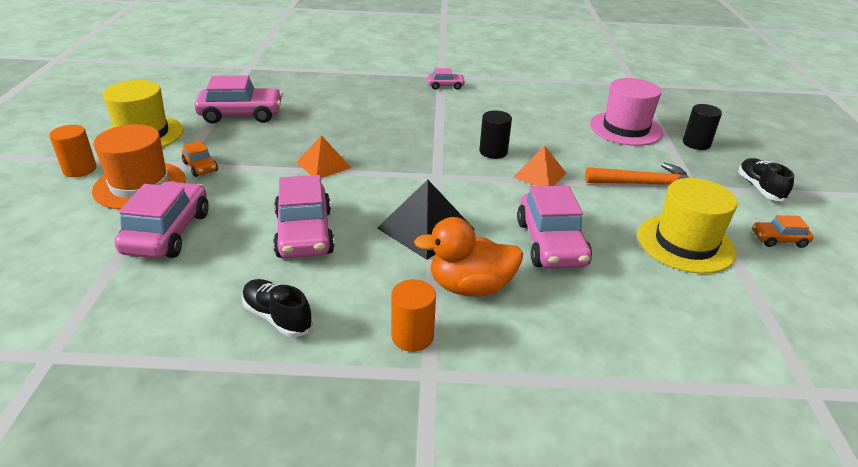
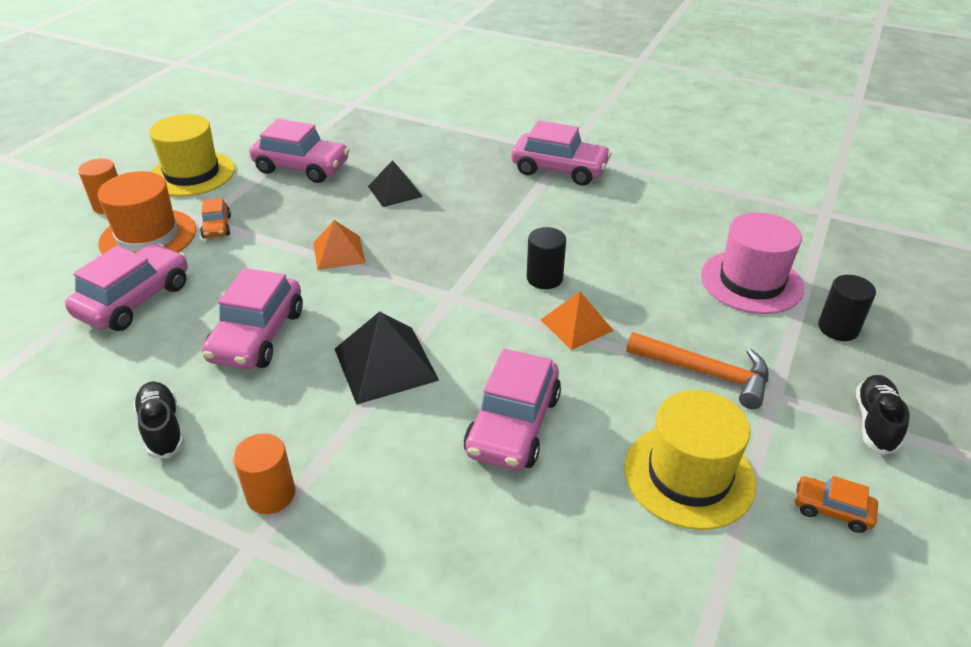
camera: 25 degrees right, 5 degrees up
orange duck [414,217,523,297] -> none
pink car [427,68,465,90] -> pink car [511,120,612,185], size x1.97
none -> black pyramid [368,160,423,207]

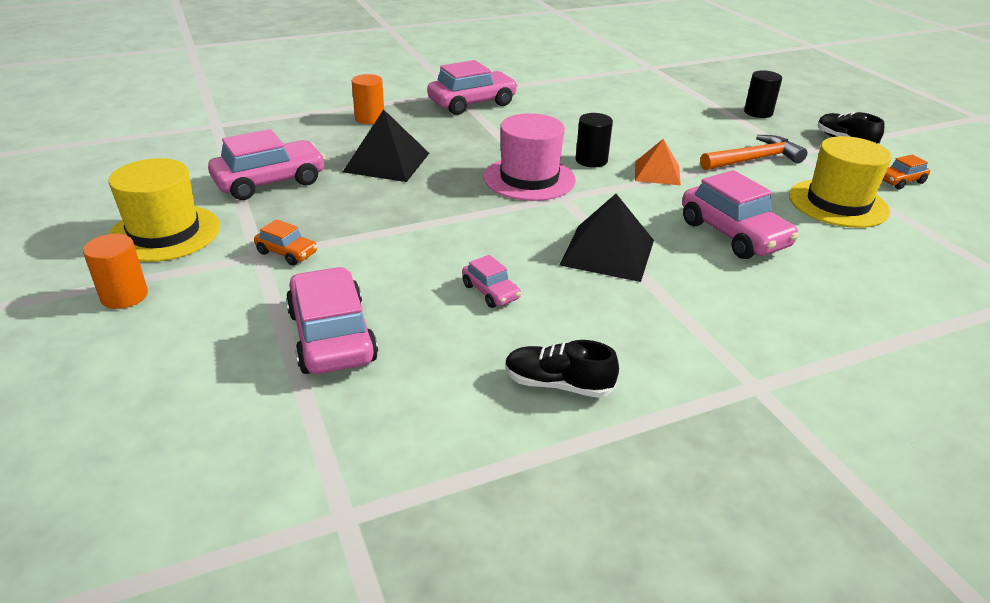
camera: 50 degrees left, 5 degrees down
orange hat [97,171,196,254] -> none
pink car [202,268,303,369] -> pink car [462,255,521,308], size x0.51
orange cylinder [233,433,295,514] -> orange cylinder moved to [351,74,384,124]
orange pyramid [313,220,366,270] -> none
black pyramid [368,160,423,207] -> black pyramid [343,109,429,182], size x1.51
pink hat [701,212,804,314] -> pink hat moved to [483,113,576,201]

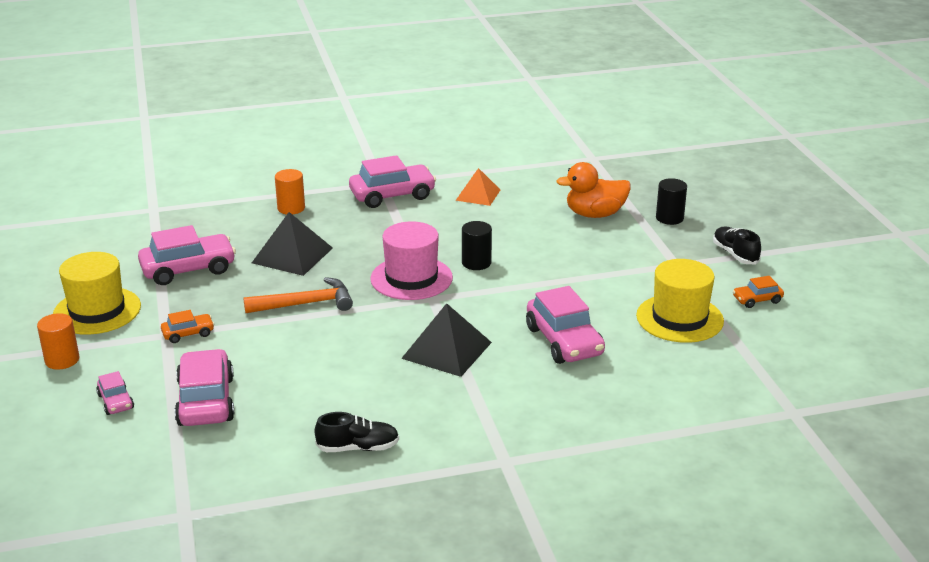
camera: 10 degrees right, 5 degrees down
orange car [254,219,317,265] -> orange car turned 60 degrees counterclockwise [161,310,214,343]
pink car [462,255,521,308] -> pink car moved to [96,371,134,415]
black shoe [505,340,619,398] -> black shoe turned 150 degrees clockwise [314,412,399,452]
orange pyramid [635,139,681,185] -> orange pyramid moved to [455,168,500,206]
orange hammer [700,135,807,170] -> orange hammer moved to [243,277,353,313]
none -> orange duck [556,162,631,218]

